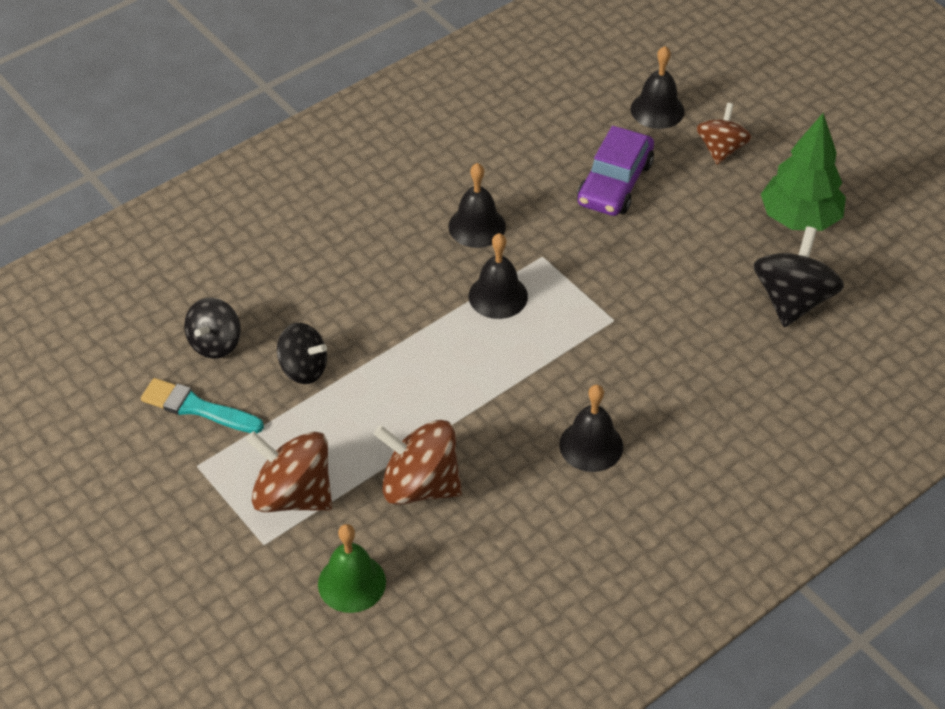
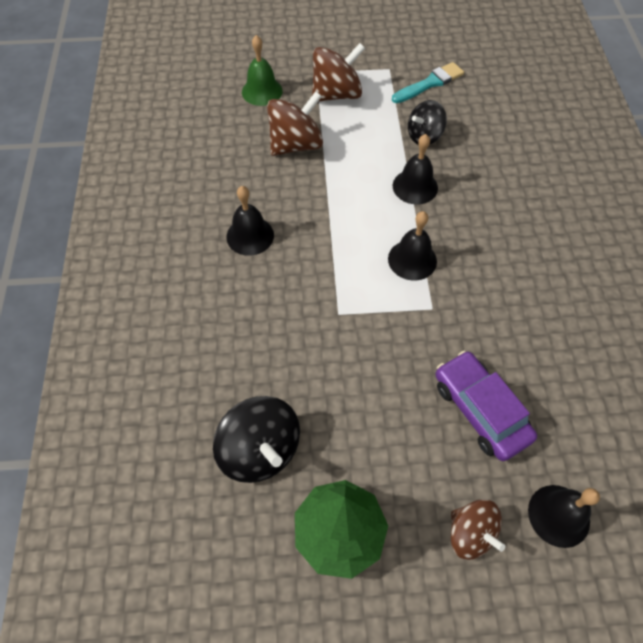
camera: 125 degrees right, 10 degrees up
black spinning top [184,298,241,359] -> none
black bell [449,163,506,248] -> black bell moved to [393,134,438,204]

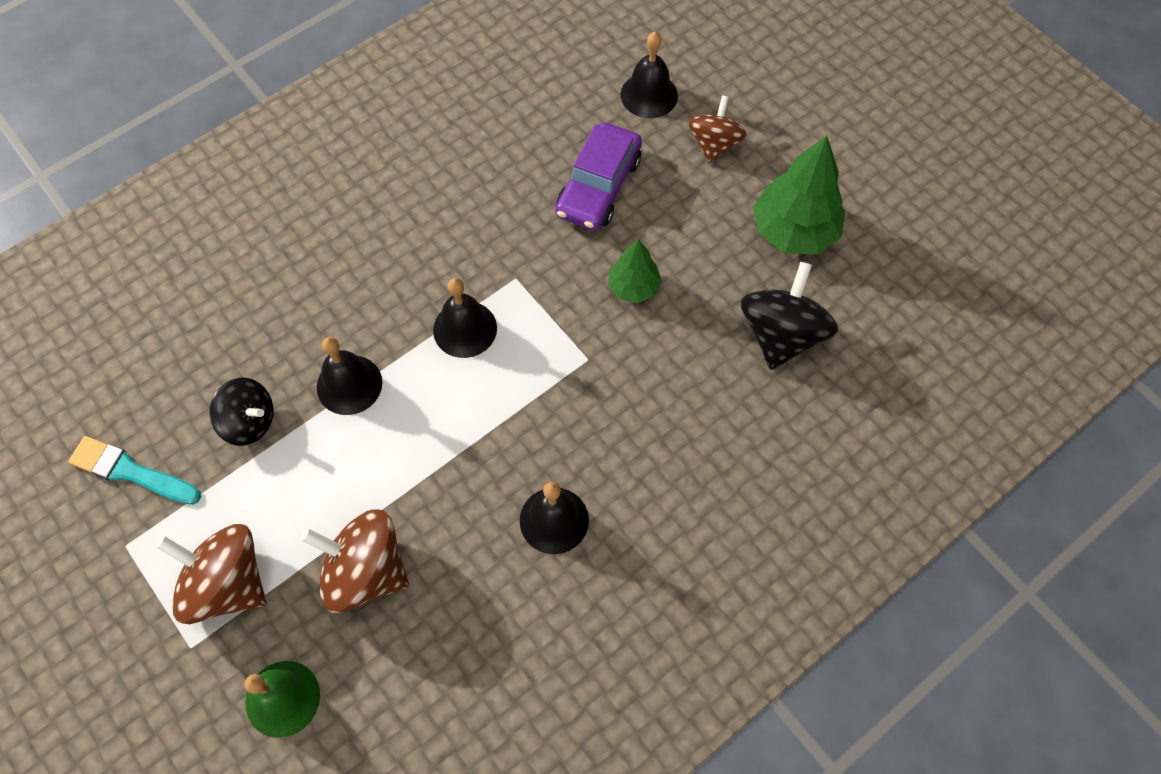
camera: 125 degrees left, 5 degrees up
none -> green tree [608,239,662,303]

